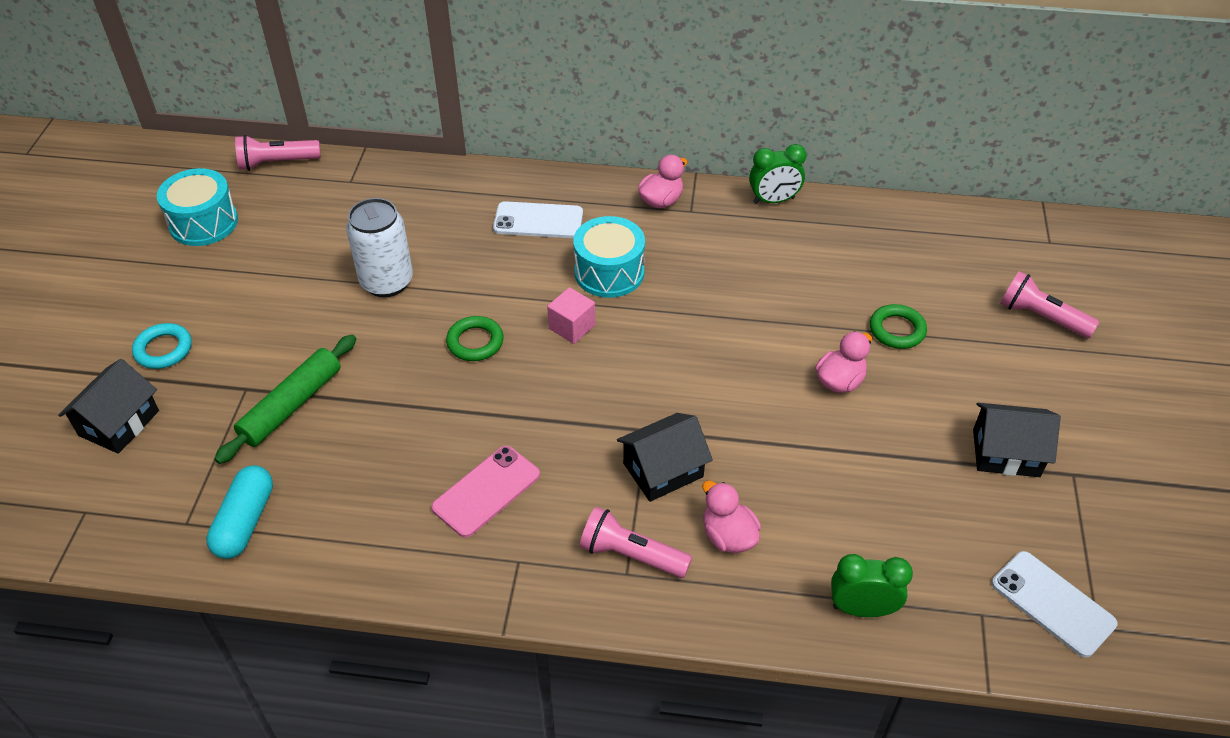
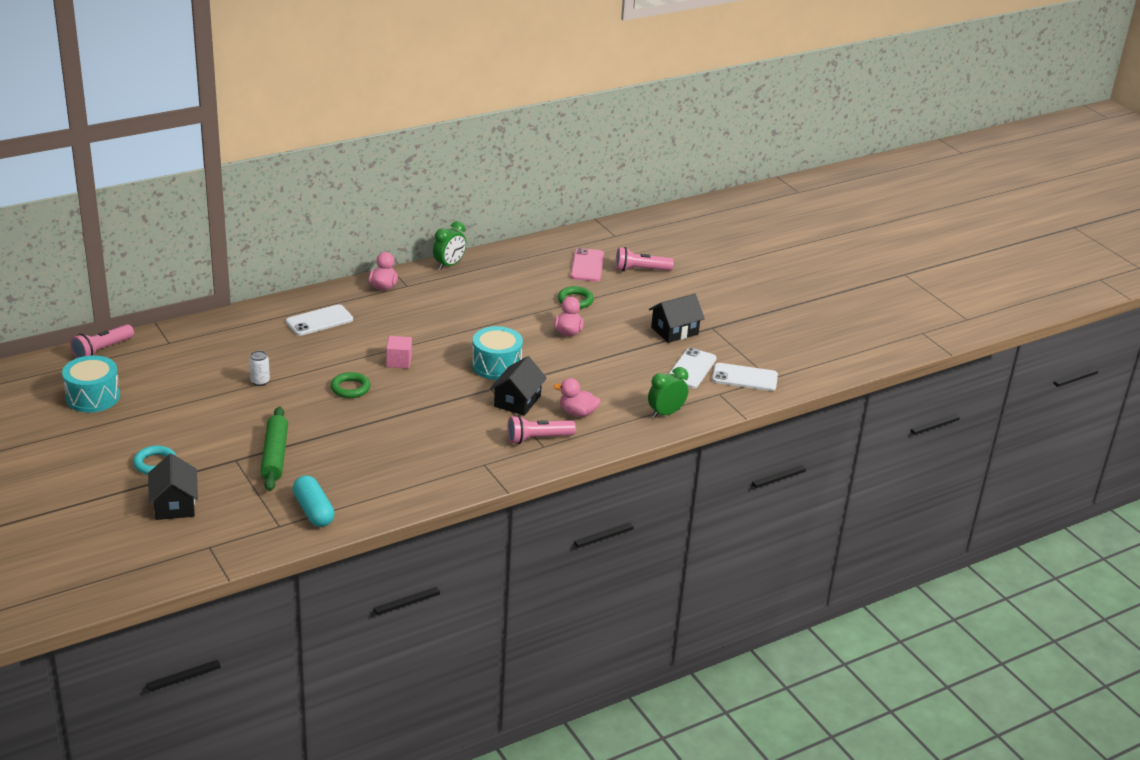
camera: 40 degrees left, 15 degrees down
white can [346,198,413,297] -> white can [249,351,270,386], size x0.49
pink phone [431,446,540,538] -> pink phone moved to [571,248,604,282]
turquoise drum [573,216,645,298] -> turquoise drum moved to [472,326,523,380]
none -> white phone [669,348,717,388]

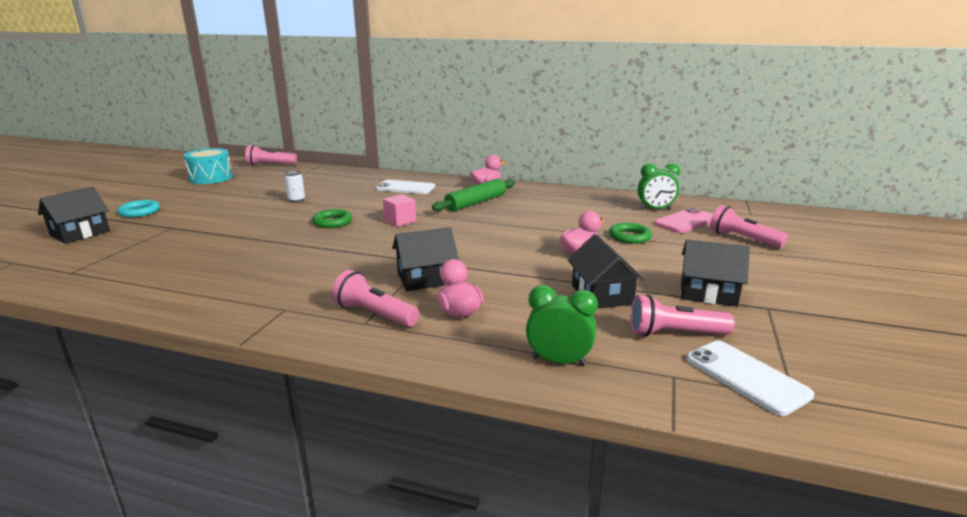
camera: 50 degrees right, 10 degrees down
green rolling pin [260,407,288,491] -> green rolling pin moved to [432,179,515,211]
turquoise capsule [293,475,335,527] -> none
green clock [433,221,466,270] -> green clock moved to [637,163,680,210]
turquoise drum [472,326,523,380] -> none
white phone [669,348,717,388] -> pink flashlight [630,294,735,337]
none -> black house [568,234,644,309]

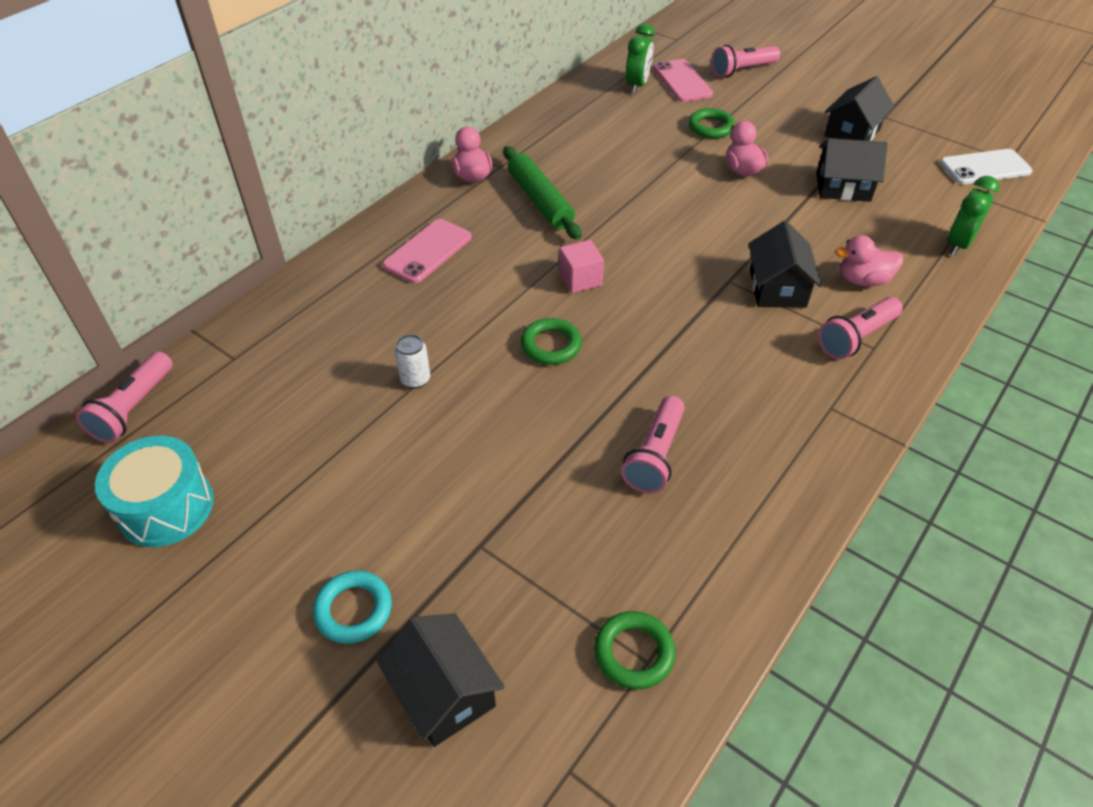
camera: 70 degrees left, 25 degrees up
white phone [376,180,435,194] -> pink phone [383,219,472,283]
pink flashlight [630,294,735,337] -> pink flashlight moved to [621,396,685,494]
none -> green ring [594,611,675,689]

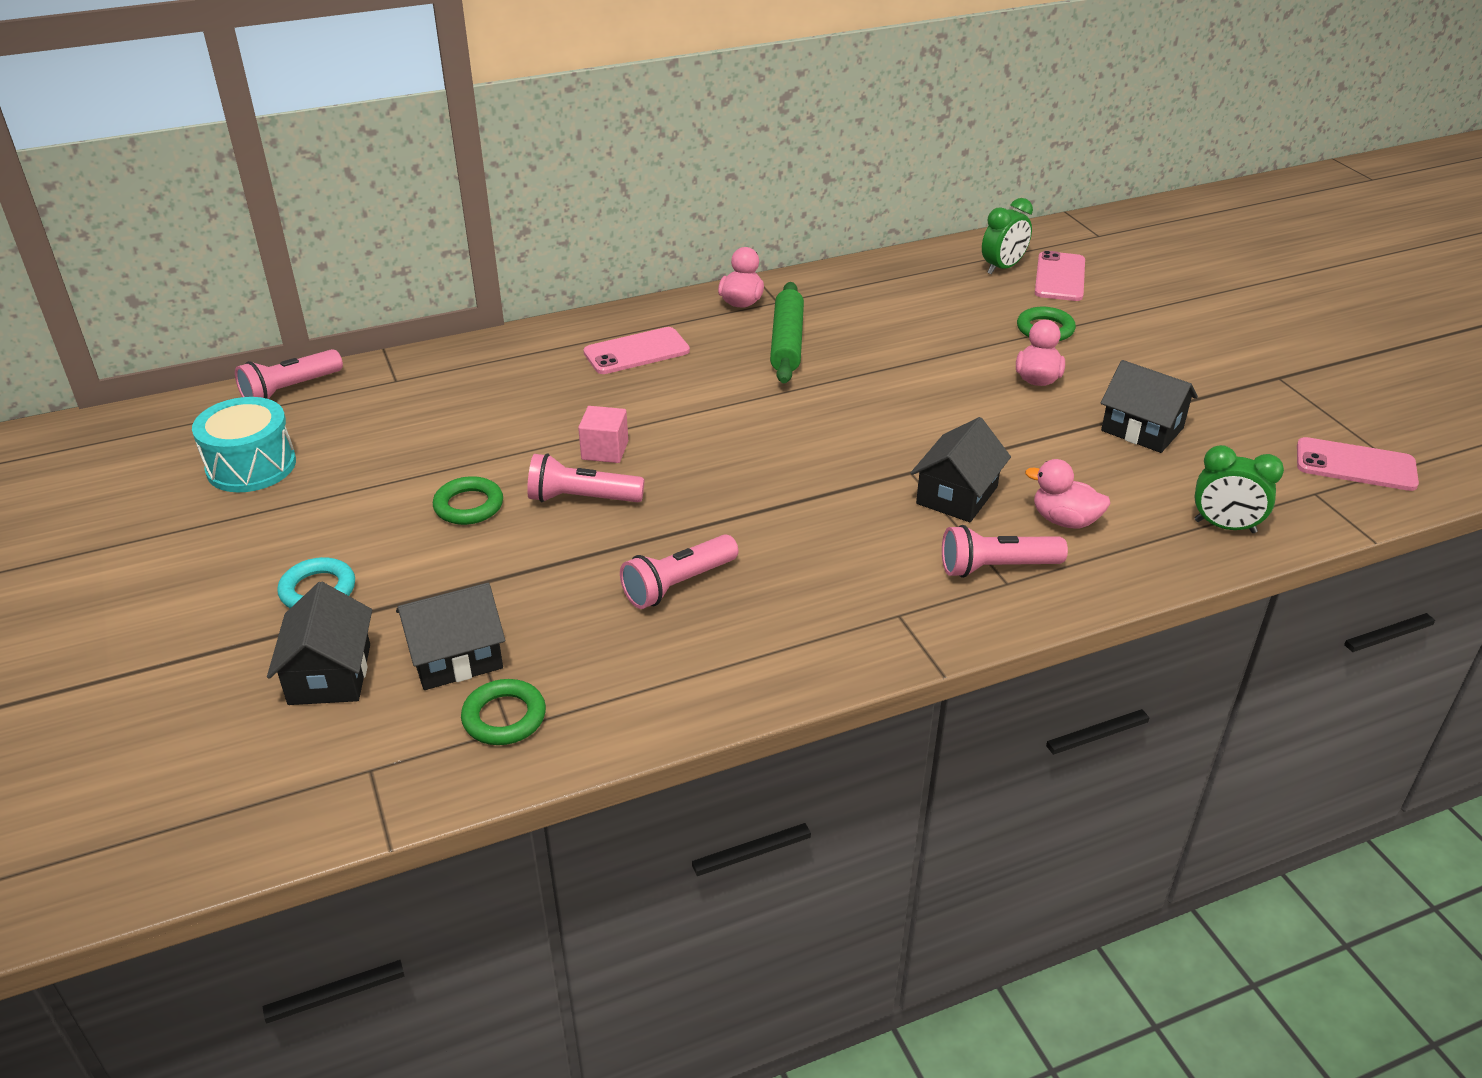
camera: 30 degrees right, 10 degrees down
white can [395,334,430,389] -> none
green ring [521,318,582,365] -> green ring moved to [433,476,503,525]
pink cube [559,240,604,293] -> pink cube moved to [578,406,628,463]
pink flashlight [711,45,780,78] -> pink flashlight moved to [527,453,644,502]
black house [824,76,894,141] -> black house moved to [396,583,505,690]
white phone [940,149,1033,184] -> pink phone [1297,437,1419,491]
green clock [947,176,999,256] -> green clock turned 135 degrees counterclockwise [1194,445,1284,533]

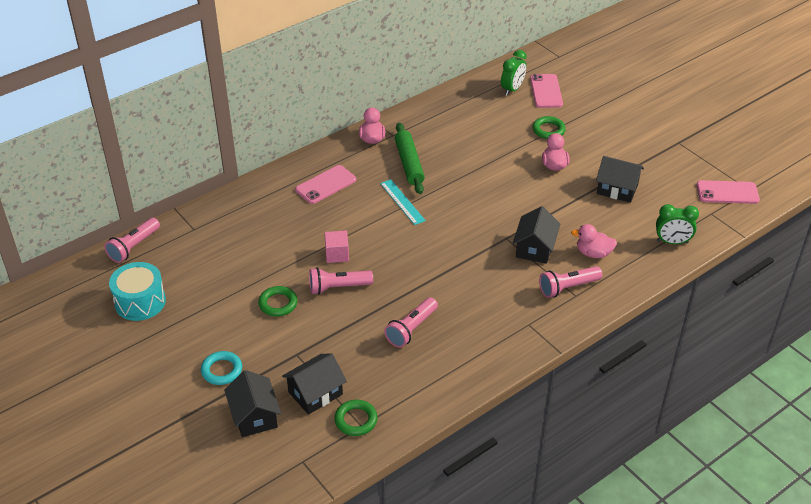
camera: 15 degrees left, 5 degrees up
none -> turquoise ruler [380,179,426,225]

